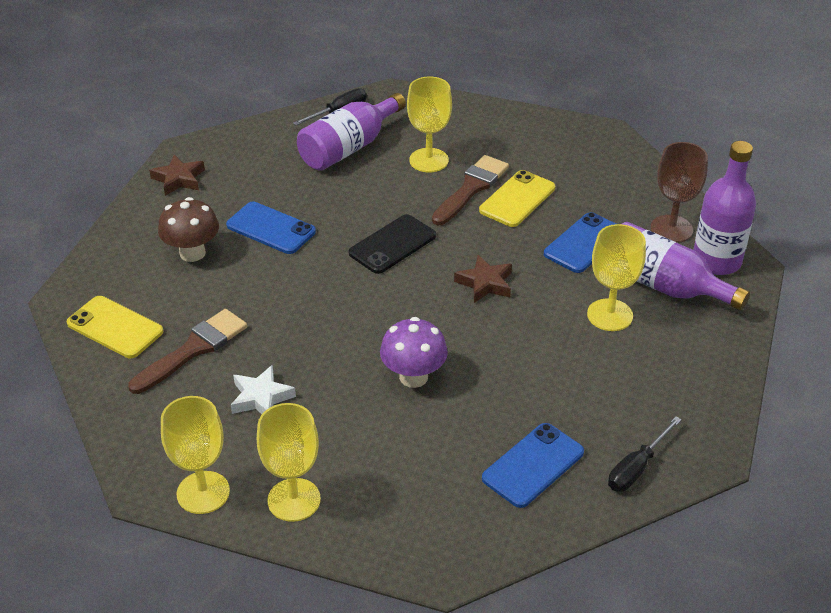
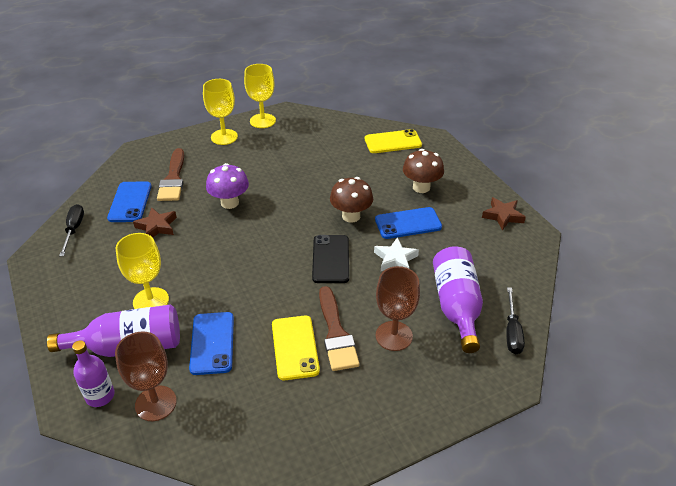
camera: 135 degrees right, 0 degrees up
brown brush [128,309,247,394] -> brown brush moved to [157,148,184,201]
white star [231,365,296,414] -> white star moved to [374,237,419,271]
yellow goblet [407,77,452,172] -> brown goblet [376,266,420,351]
brown star [454,255,512,303] -> brown star moved to [133,207,177,238]
purple bottle [693,141,756,275] -> purple bottle [72,340,115,407], size x0.63
none -> brown mushroom [330,177,373,223]

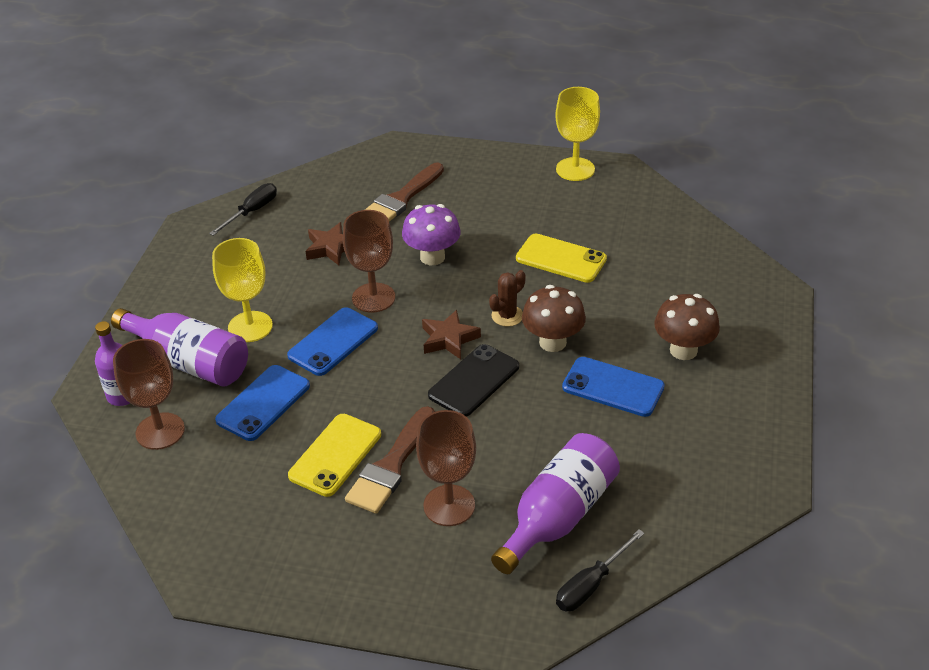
camera: 40 degrees right, 0 degrees up
blue phone [107,182,152,222] -> blue phone moved to [287,307,378,376]
yellow goblet [203,79,238,145] -> none
yellow phone [365,129,422,153] -> yellow phone moved to [516,234,607,283]
white star [374,237,419,271] -> none
brown star [482,197,526,230] -> brown star moved to [422,310,481,359]
none -> brown goblet [343,210,395,313]
none -> brown cactus [489,270,526,327]

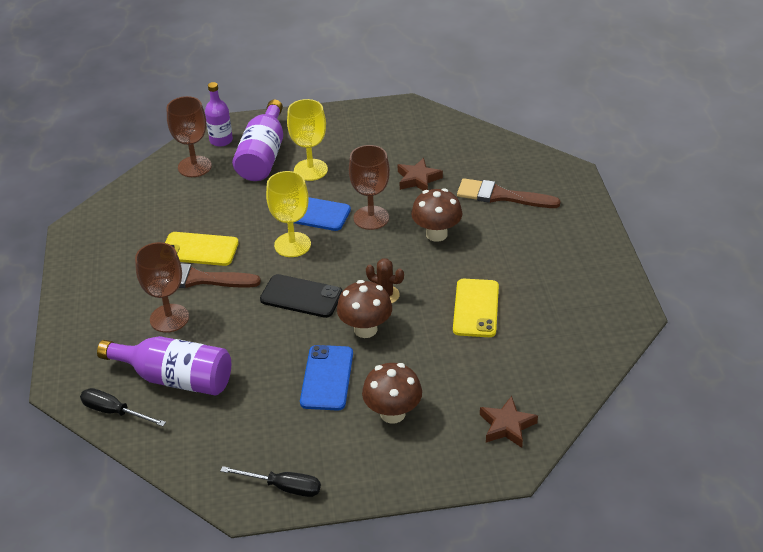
camera: 70 degrees right, 0 degrees up
black screwdriver [209,183,277,236] -> black screwdriver moved to [220,466,321,497]
blue phone [215,365,310,441] -> none
purple mushroom [402,204,461,265] -> brown mushroom [411,188,462,242]
brown star [422,310,481,359] -> brown star moved to [480,396,538,448]
yellow goblet [555,87,600,181] -> yellow goblet moved to [266,171,311,257]

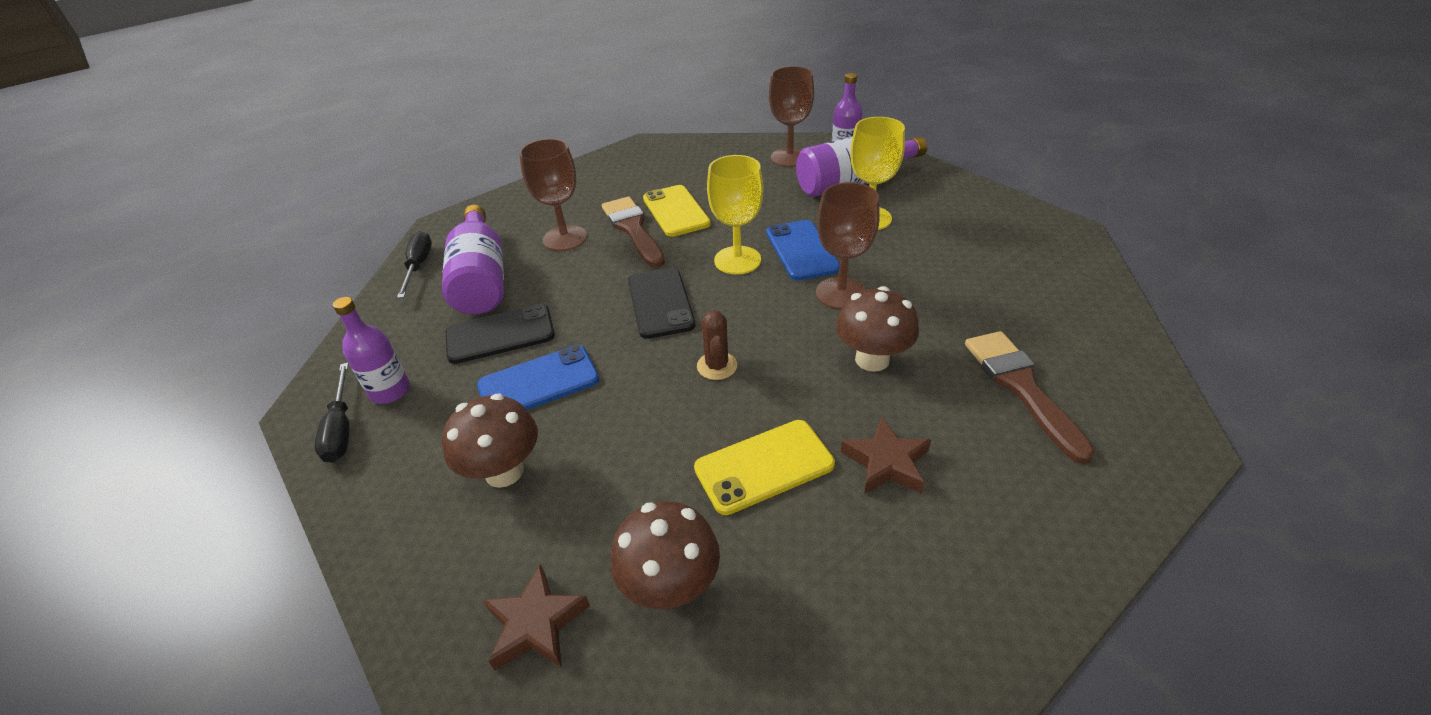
camera: 60 degrees right, 0 degrees up
brown mushroom [337,280,392,338] -> brown mushroom moved to [610,501,720,609]
brown star [398,158,443,191] -> brown star moved to [841,417,931,494]
none -> purple bottle [333,297,410,404]
none -> black phone [446,304,555,364]

